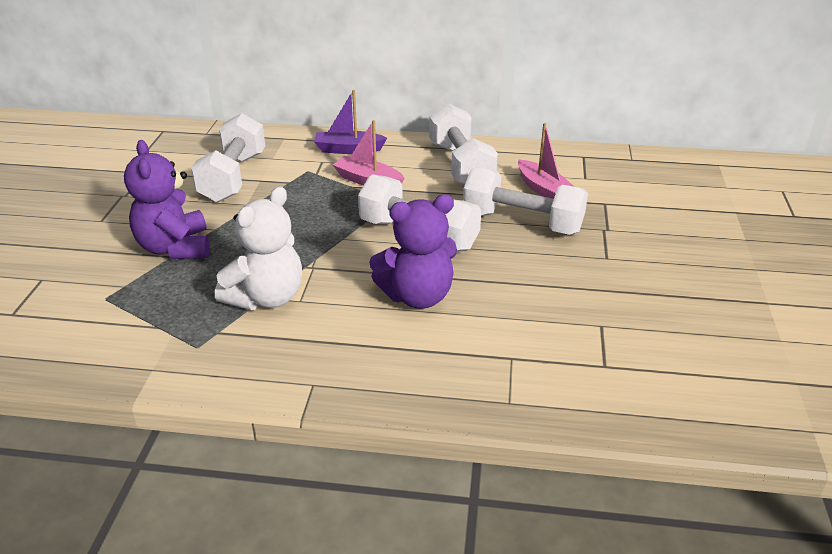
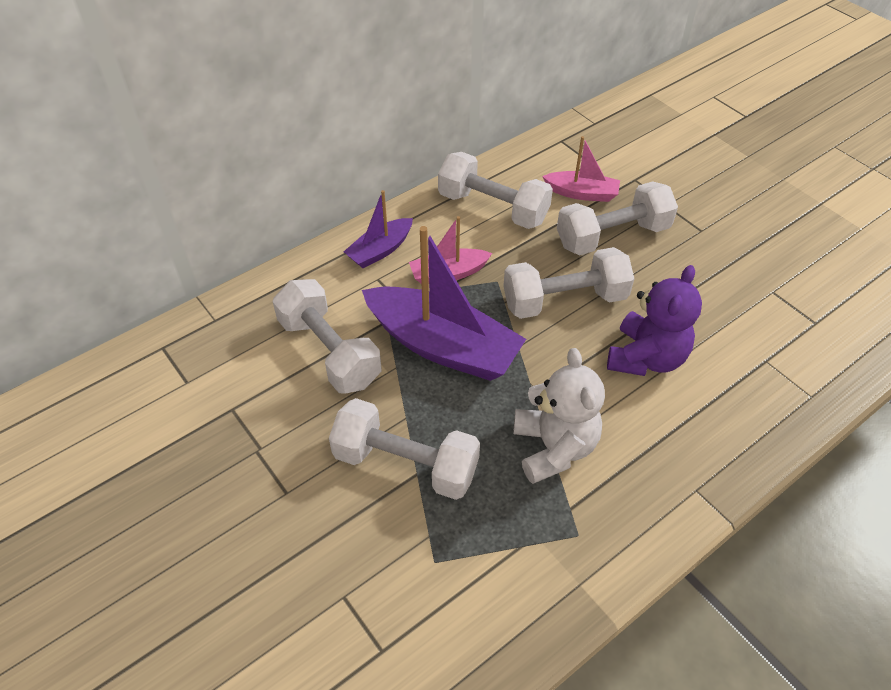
camera: 45 degrees left, 15 degrees up
purple teddy bear [124,140,210,259] -> white dumbbell [329,398,480,500]
none -> purple boat [362,226,526,381]

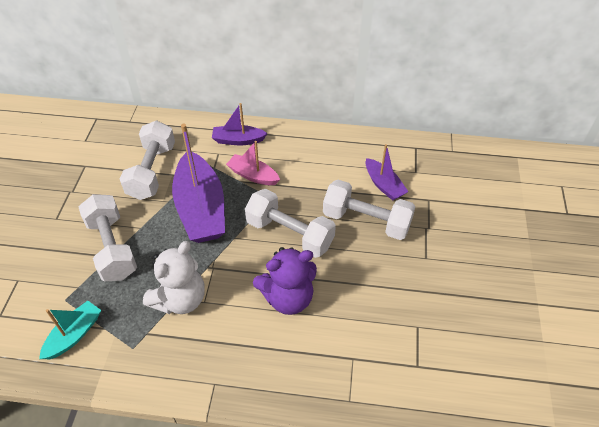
camera: 45 degrees right, 0 degrees up
white dumbbell [438,152,553,229] -> none
pink boat [542,136,620,202] -> purple boat [366,144,409,201]
none -> turquoise boat [39,301,101,359]

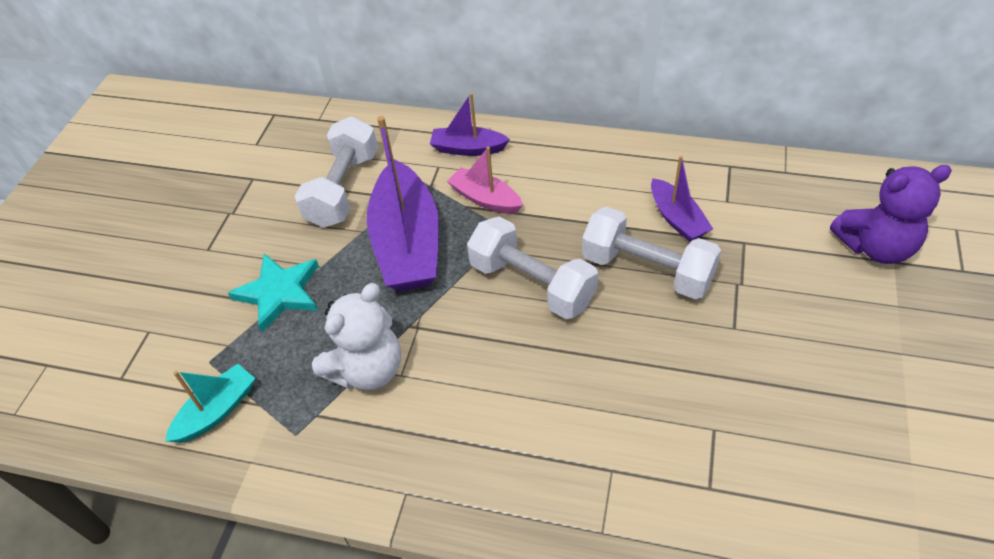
camera: 10 degrees right, 0 degrees up
white dumbbell [79,194,137,281] -> turquoise star [228,253,319,332]
purple teddy bear [253,247,317,315] -> purple teddy bear moved to [830,165,952,264]

